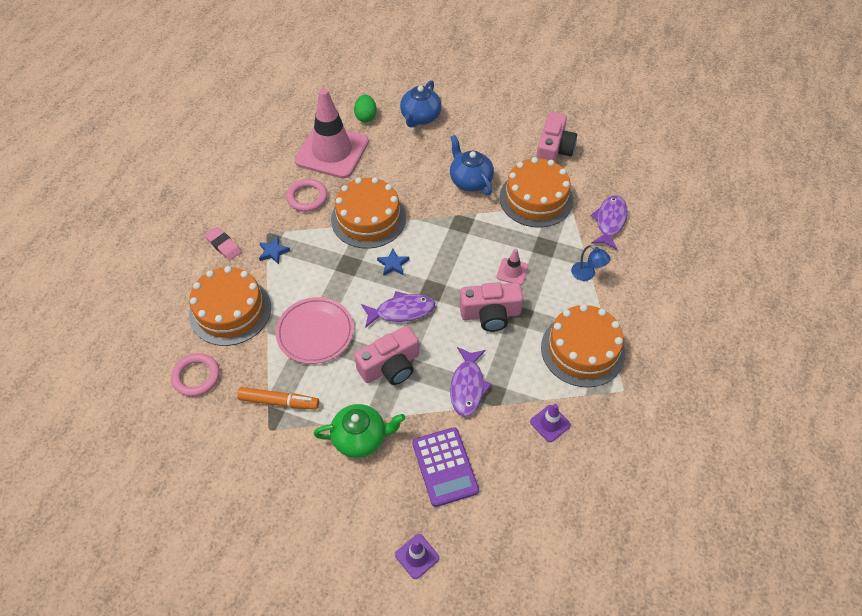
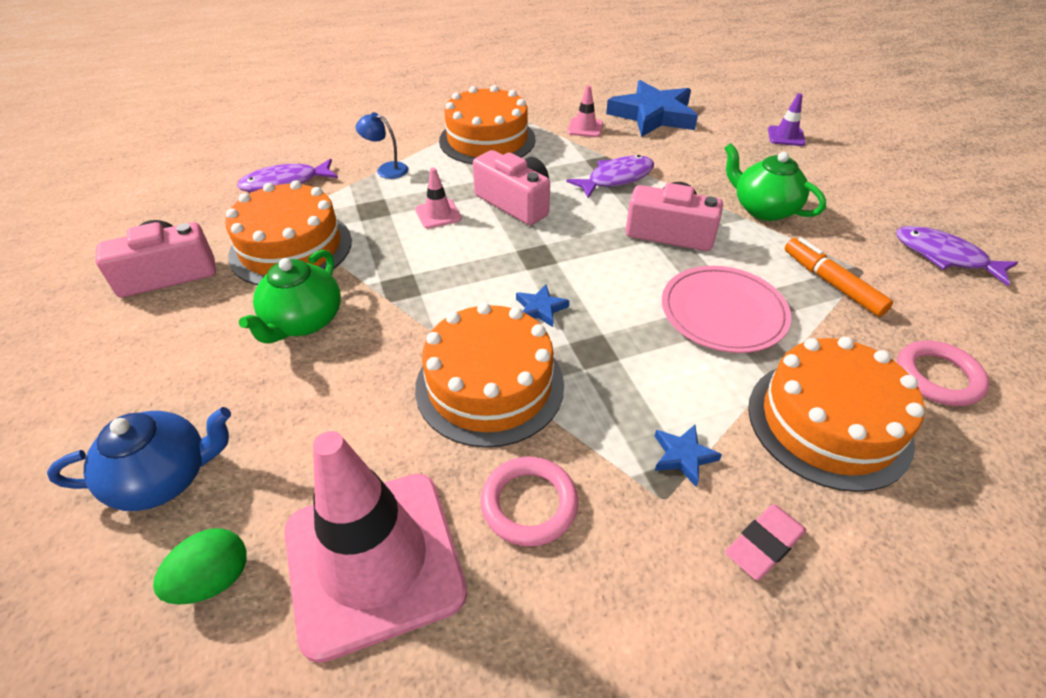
camera: 130 degrees left, 10 degrees down
pink eraser [205,227,242,260] -> pink eraser turned 45 degrees clockwise [725,504,806,581]
purple fish [361,291,435,328] -> purple fish moved to [896,226,1018,286]
purple calculator [412,427,479,507] -> none
blue teapot [450,135,494,195] -> green teapot [239,250,341,343]
purple traffic cone [530,404,571,442] -> pink traffic cone [567,85,603,137]
blue lamp [571,245,611,281] -> blue lamp turned 75 degrees counterclockwise [355,112,409,179]
none -> blue star [606,80,698,137]

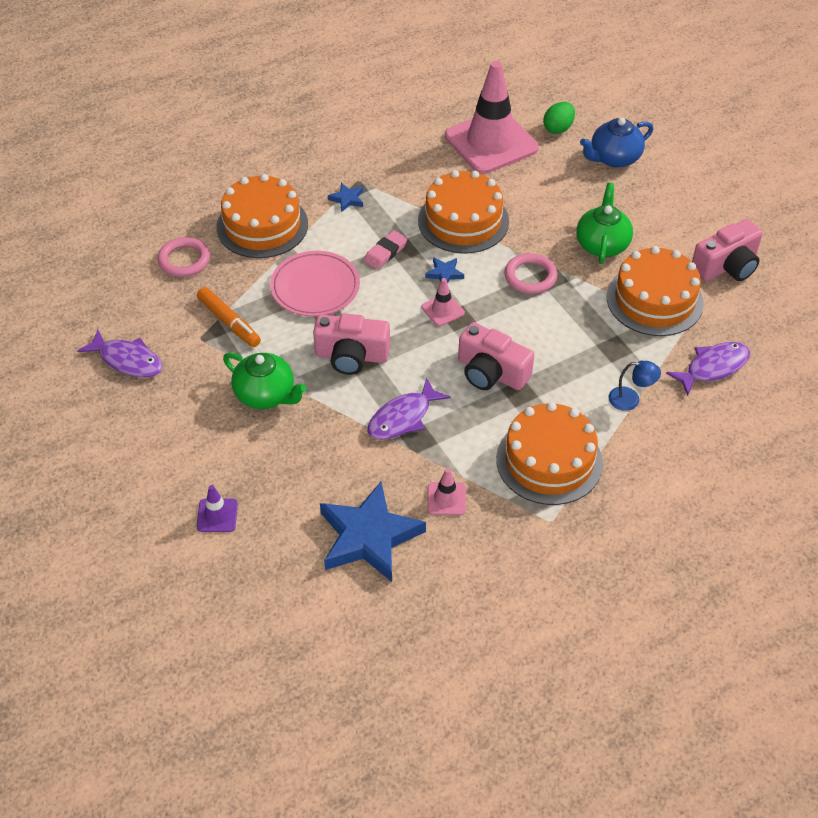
camera: 170 degrees right, 5 degrees up
pink traffic cone [415,168,462,229] -> pink traffic cone moved to [422,278,465,326]
pink ring [480,456,578,547] -> pink ring moved to [504,253,557,294]
pink eraser [725,504,806,581] -> pink eraser moved to [364,230,408,269]

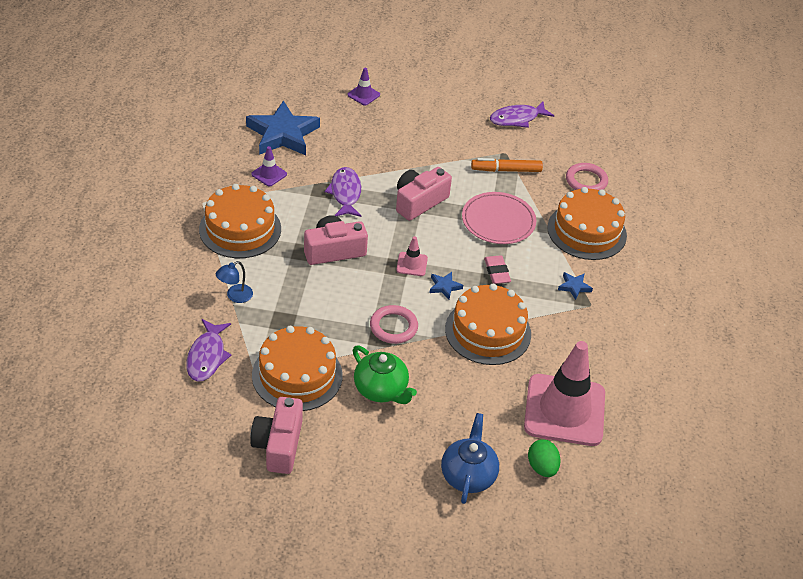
camera: 125 degrees right, 5 degrees down
green teapot [223,353,306,409] -> none
pink traffic cone [427,468,466,515] -> purple traffic cone [251,146,287,187]

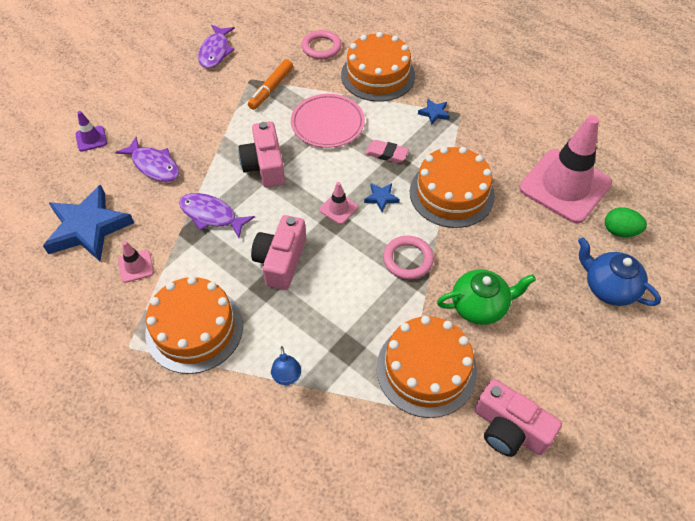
camera: 55 degrees left, 10 degrees up
purple fish [186,319,232,382] -> purple fish moved to [115,137,179,182]
purple traffic cone [251,146,287,187] -> pink traffic cone [118,241,154,283]

